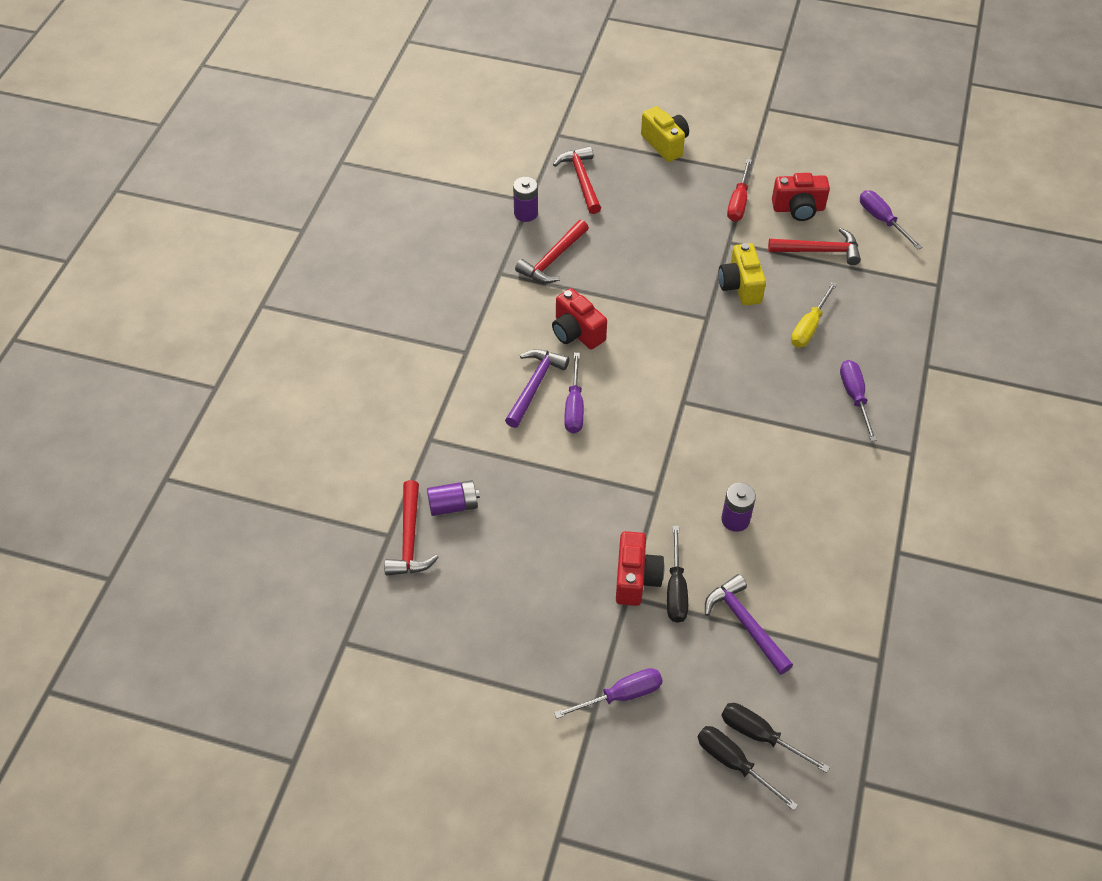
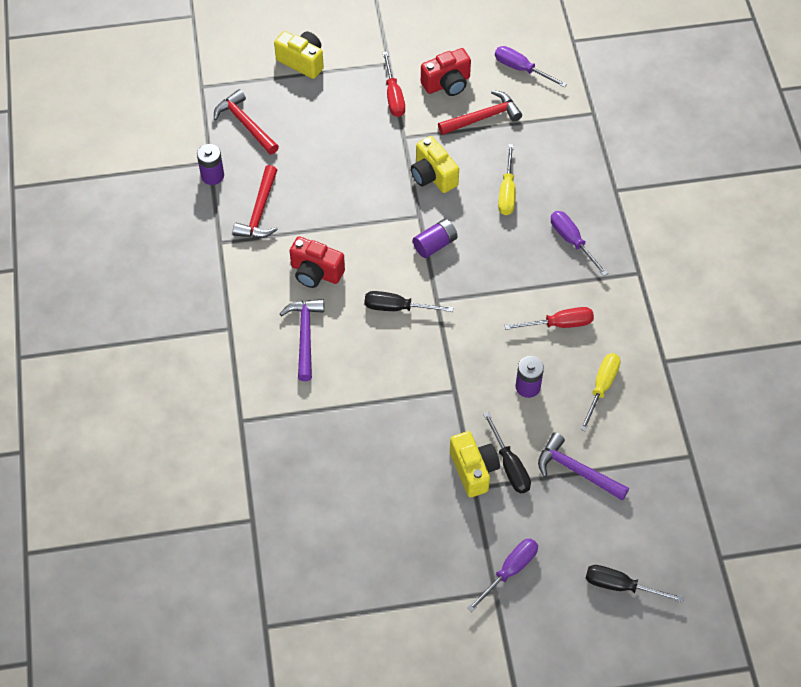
camera: 25 degrees left, 5 degrees up
red hammer [384,480,439,576] -> none
purple battery [427,480,480,516] -> purple battery moved to [413,219,458,258]
purple screwdriver [564,353,584,433] -> none
red camera [616,531,664,606] -> yellow camera [450,431,500,497]
black screwdriver [721,703,830,773] -> black screwdriver moved to [365,291,454,312]
none -> red screwdriver [505,307,594,330]
none -> yellow screwdriver [580,353,621,431]

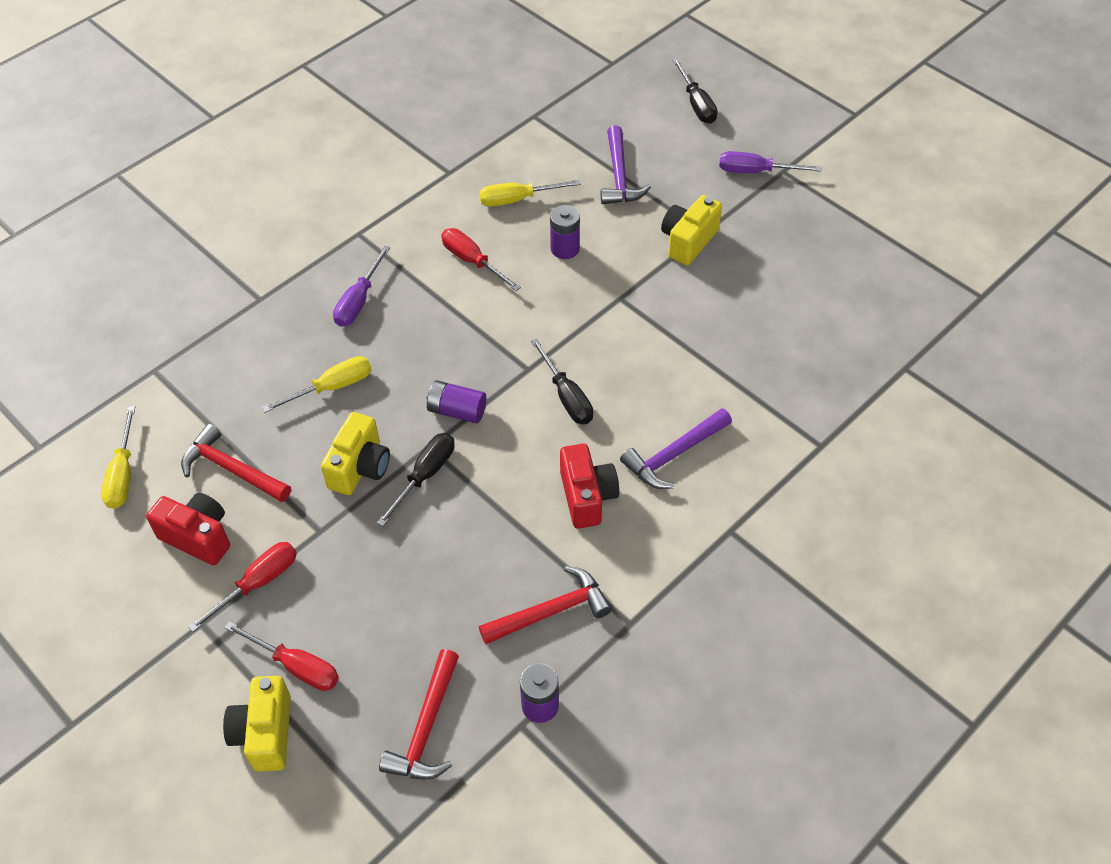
camera: 125 degrees left, 5 degrees down
black screwdriver [483,412,531,493] -> black screwdriver moved to [377,433,455,526]
purple screwdriver [495,46,567,88] -> yellow screwdriver [101,406,135,509]
none -> red screwdriver [224,621,339,691]

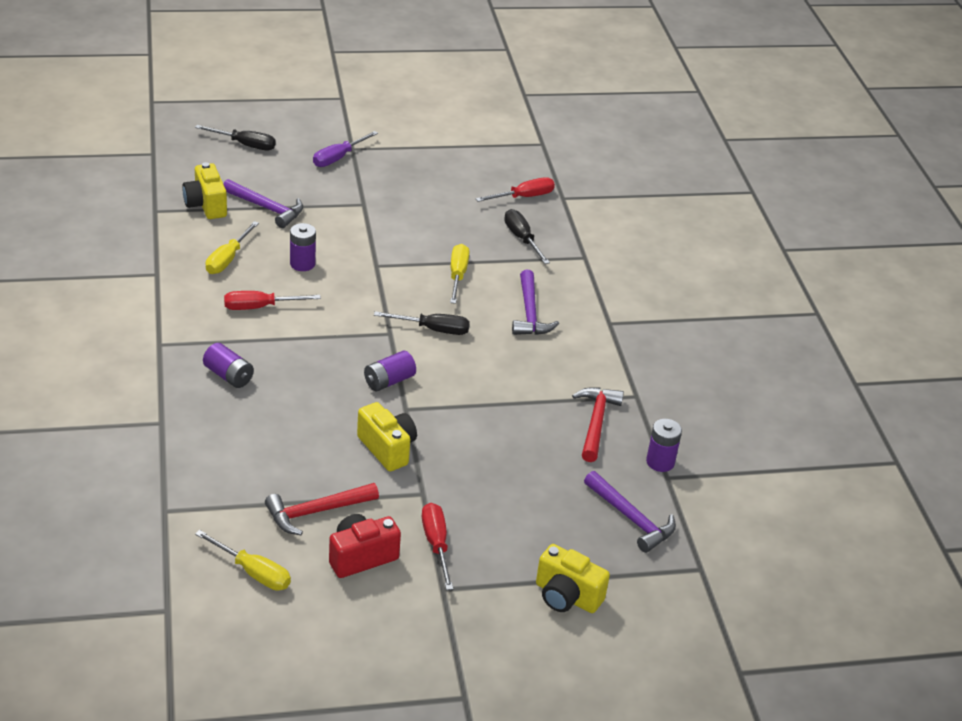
camera: 60 degrees left, 15 degrees down
red screwdriver [224,621,339,691] -> red screwdriver moved to [476,177,555,202]
yellow screwdriver [262,356,372,413] -> yellow screwdriver moved to [450,244,469,304]
purple screwdriver [333,245,390,327] -> purple battery [203,343,254,388]
black screwdriver [377,433,455,526] -> black screwdriver moved to [504,209,550,264]
red hammer [379,649,459,780] -> purple hammer [584,471,676,553]
red camera [560,444,619,529] -> none
yellow camera [661,195,722,265] -> yellow camera moved to [182,162,227,219]

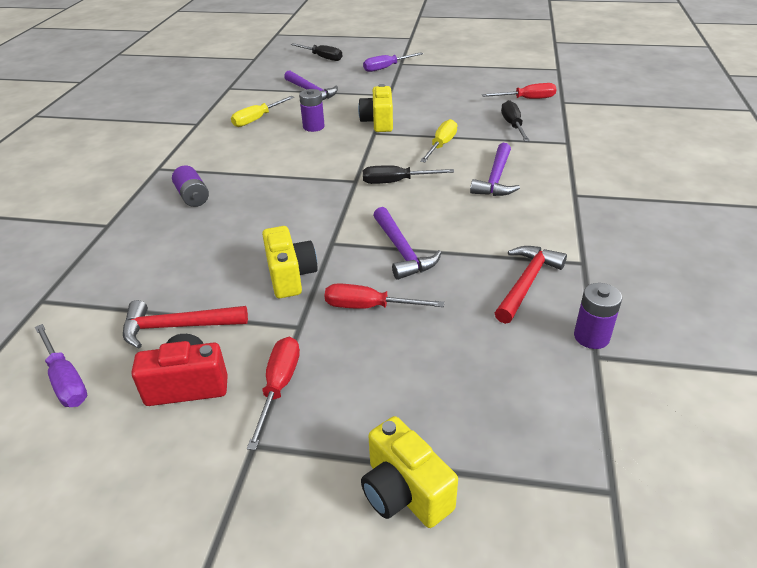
camera: 25 degrees right, 0 degrees up
yellow camera [182,162,227,219] -> yellow camera moved to [358,84,393,132]
yellow screwdriver [195,530,291,591] -> purple screwdriver [35,324,87,407]
red screwdriver [224,291,321,310] -> red screwdriver moved to [325,283,444,309]
purple battery [364,351,416,391] -> none
black screwdriver [374,311,470,335] -> black screwdriver turned 150 degrees clockwise [363,165,454,184]
purple hammer [584,471,676,553] -> purple hammer moved to [374,207,441,280]

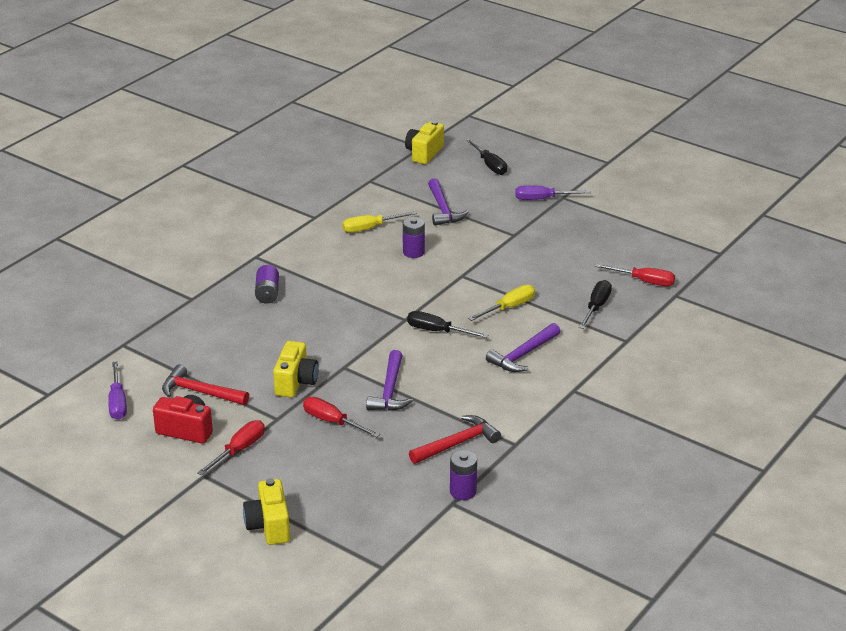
camera: 25 degrees right, 5 degrees down
yellow camera [358,84,393,132] -> yellow camera moved to [405,121,444,164]

